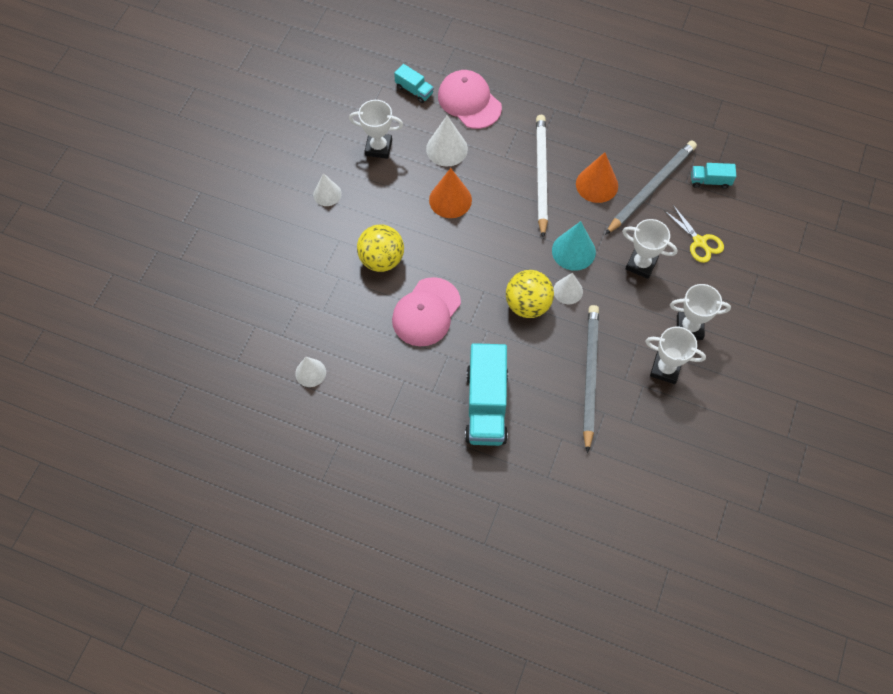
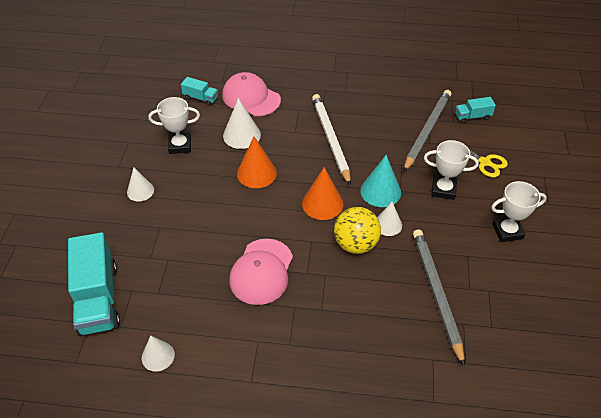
camera: 15 degrees left, 15 degrees down
yellow ball [357,224,404,272] -> none
turquoise truck [465,343,508,446] -> turquoise truck moved to [68,232,120,336]
orange cone [576,152,618,203] -> orange cone moved to [302,167,343,220]
white trophy [645,327,706,384] -> none

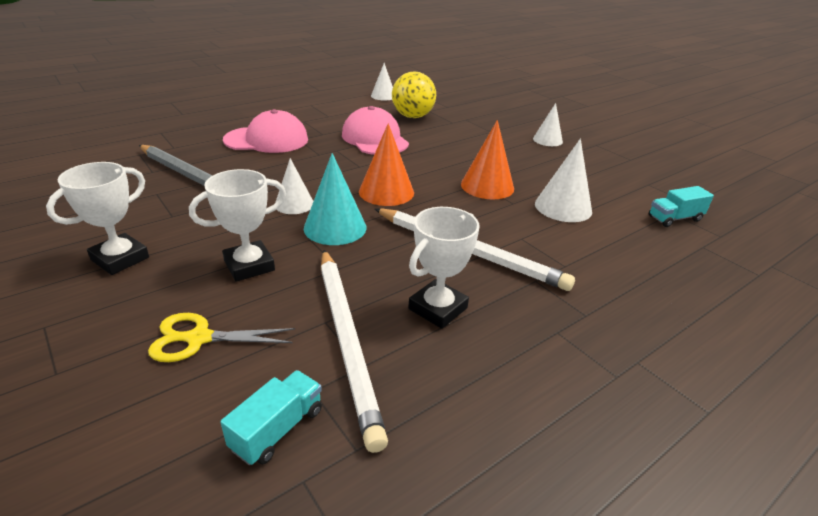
camera: 135 degrees right, 15 degrees down
turquoise truck [68,232,120,336] -> none
white trophy [149,97,200,154] -> white trophy moved to [408,207,480,329]
pink cap [222,72,281,116] -> pink cap moved to [223,109,308,153]
yellow ball [334,207,381,254] -> yellow ball moved to [392,72,436,118]
grey pencil [404,90,452,172] -> white pencil [321,250,388,453]

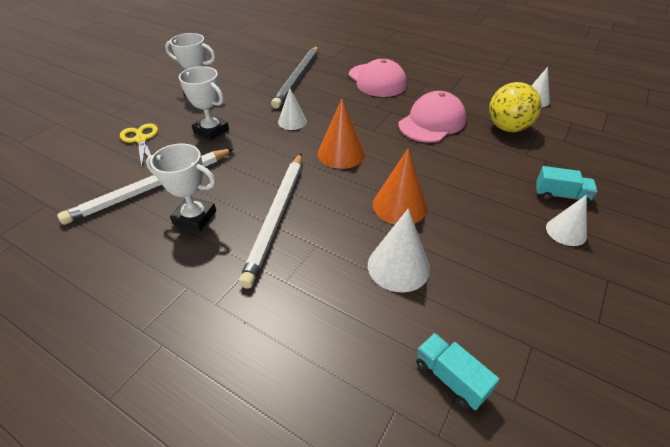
camera: 70 degrees right, 10 degrees up
turquoise truck [220,370,322,465] -> turquoise truck moved to [536,166,598,205]
turquoise cone [304,153,366,245] -> none

